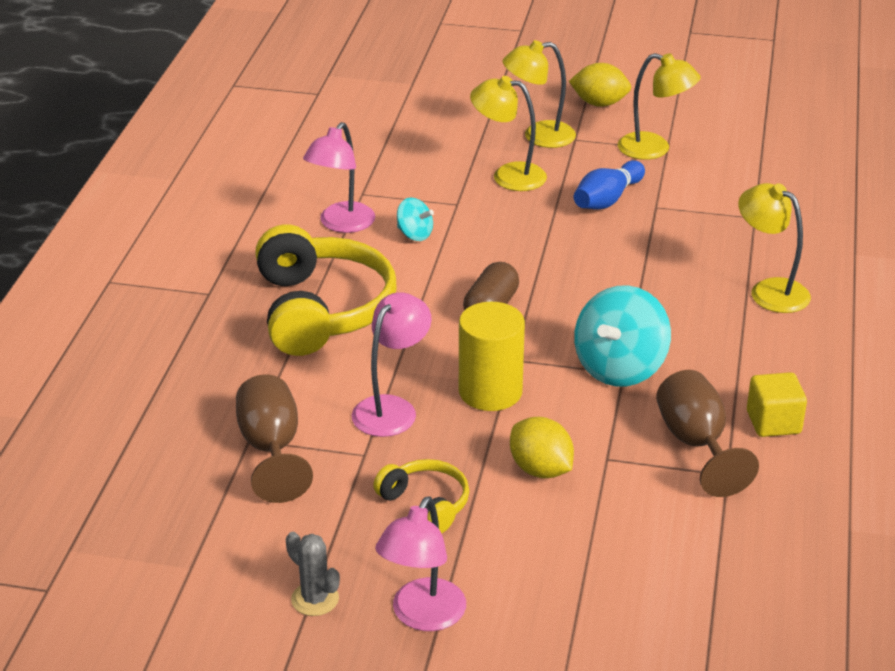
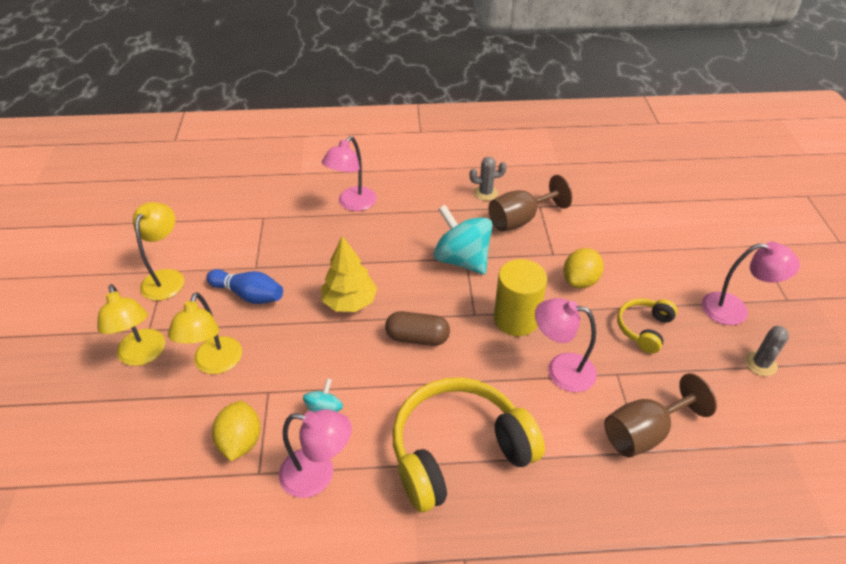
camera: 105 degrees left, 10 degrees up
yellow lemon [569,63,631,107] -> yellow lemon moved to [212,401,261,461]
turquoise spinning top [574,285,671,386] -> turquoise spinning top turned 150 degrees counterclockwise [433,205,493,275]
yellow lamp [738,183,811,313] -> pink lamp [322,136,377,211]
yellow cube [747,372,807,437] -> grey cactus [470,157,507,201]
none -> yellow tree [321,236,377,312]

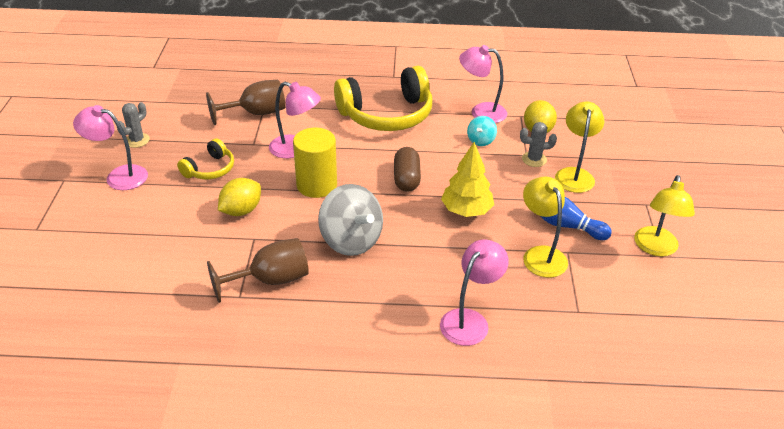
camera: 175 degrees left, 5 degrees down
yellow lamp [97,284,165,366] -> yellow lamp moved to [523,176,568,278]
brown capsule [385,311,450,346] -> brown capsule turned 75 degrees clockwise [394,147,421,192]
turquoise spinning top [433,205,493,275] -> grey spinning top [318,184,383,256]
grey cactus [470,157,507,201] -> grey cactus moved to [520,122,557,167]

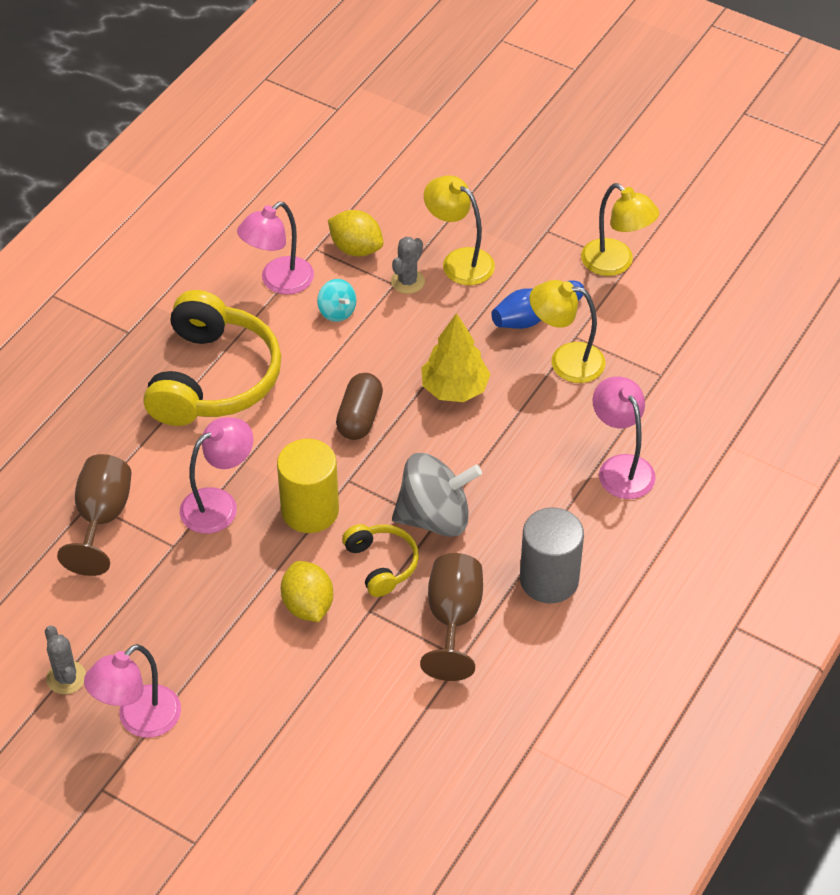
camera: 60 degrees left, 10 degrees up
yellow headphones [177,138,234,179] -> yellow headphones moved to [342,524,419,597]
brown capsule [394,147,421,192] -> brown capsule turned 75 degrees clockwise [336,373,383,440]
none -> grey cylinder [520,508,584,603]

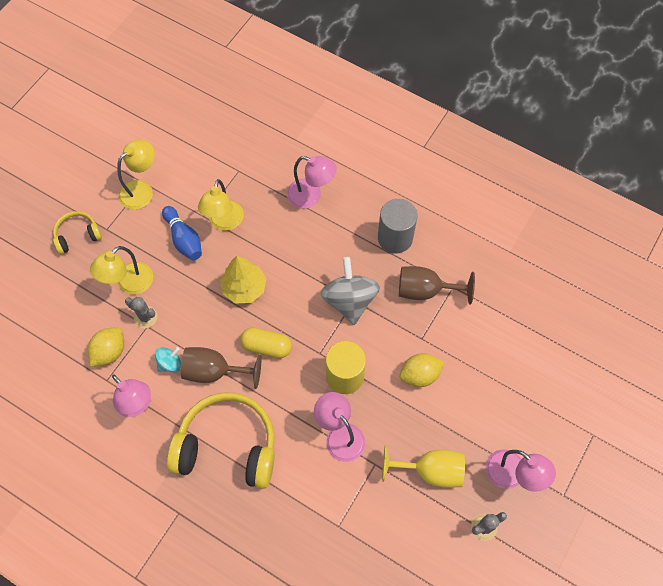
camera: 90 degrees left, 15 degrees up
brown goblet [57,454,132,576] -> brown goblet moved to [180,347,261,389]
brown capsule [336,373,383,440] -> yellow capsule [240,328,292,358]
yellow headphones [342,524,419,597] -> yellow headphones moved to [53,211,102,254]
pink lamp [593,376,656,499] -> pink lamp turned 135 degrees counterclockwise [287,156,337,208]
none -> yellow goblet [382,445,465,488]

